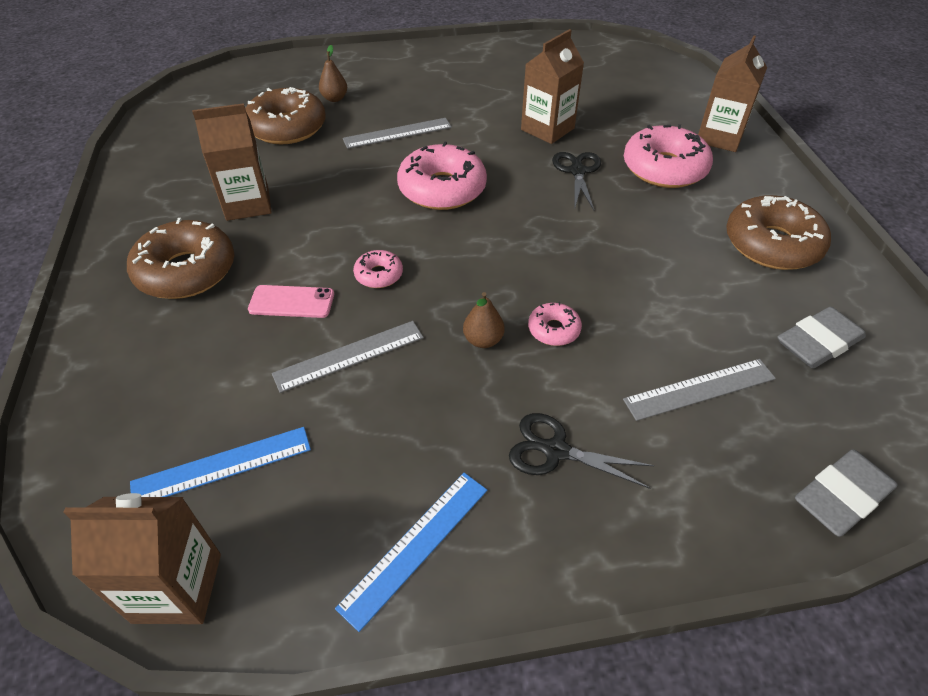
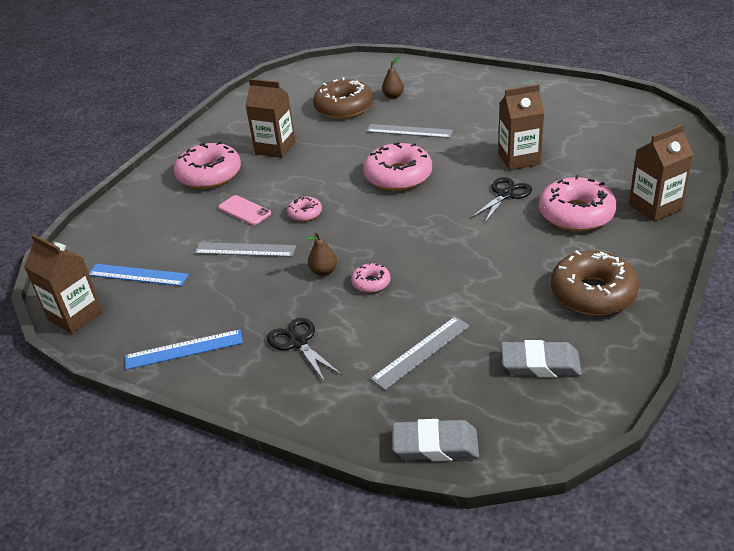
camera: 40 degrees right, 10 degrees down
brown donut [127,218,234,299] -> pink donut [174,142,241,189]
grey ruler [623,359,776,421] -> grey ruler turned 60 degrees counterclockwise [370,317,470,390]

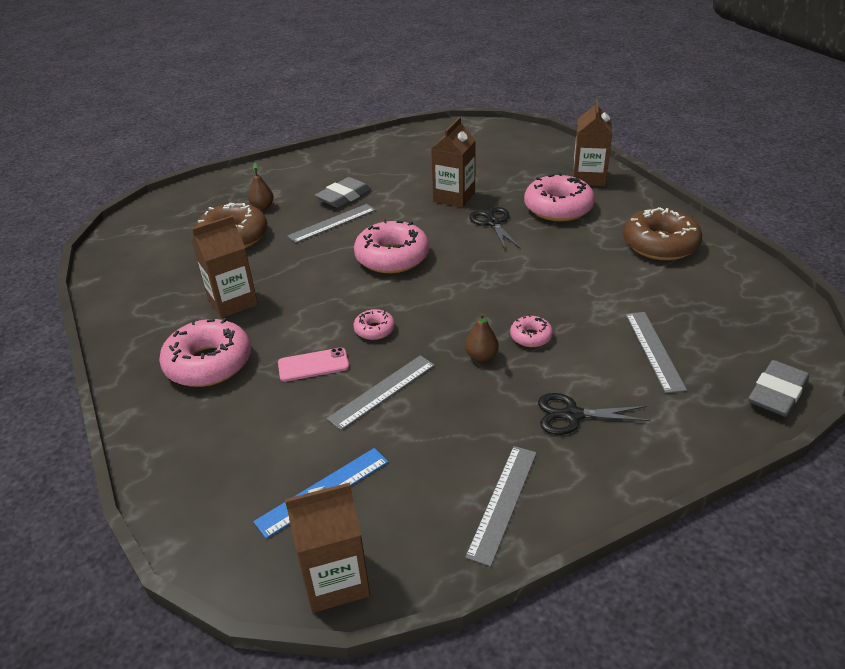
camera: 55 degrees left, 0 degrees up
blue ruler [125,329,243,370] -> grey ruler [465,446,537,567]
grey eraser [501,340,582,377] -> grey eraser moved to [315,177,371,208]

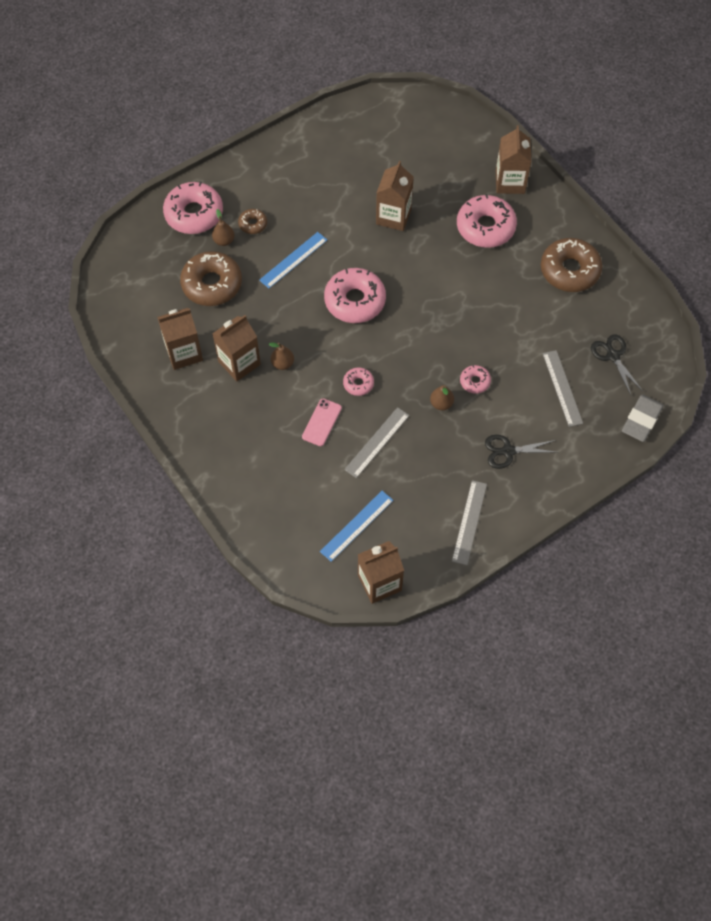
camera: 10 degrees left, 25 degrees up
pink donut [159,318,251,387] -> pink donut moved to [163,182,223,234]
pink phone [278,347,349,382] -> pink phone turned 45 degrees counterclockwise [302,398,342,446]
grey ruler [288,204,376,243] -> blue ruler [259,232,327,288]
grey eraser [315,177,371,208] -> none
black scissors [469,207,520,249] -> black scissors moved to [591,334,643,395]
none -> brown carton [157,308,203,370]
none -> brown donut [238,209,267,234]
none -> brown pear [269,343,294,370]

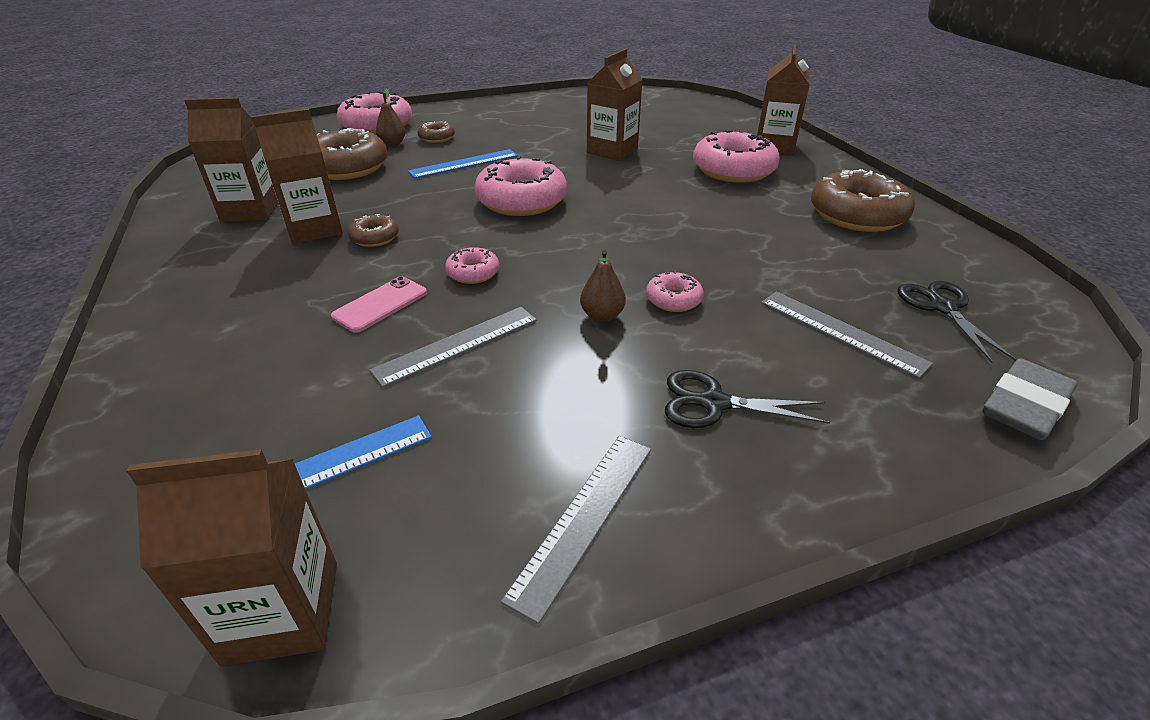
camera: 15 degrees right, 25 degrees down
brown pear [269,343,294,370] -> brown donut [348,214,399,247]
grey ruler [543,350,583,427] -> grey ruler turned 45 degrees counterclockwise [761,292,933,378]

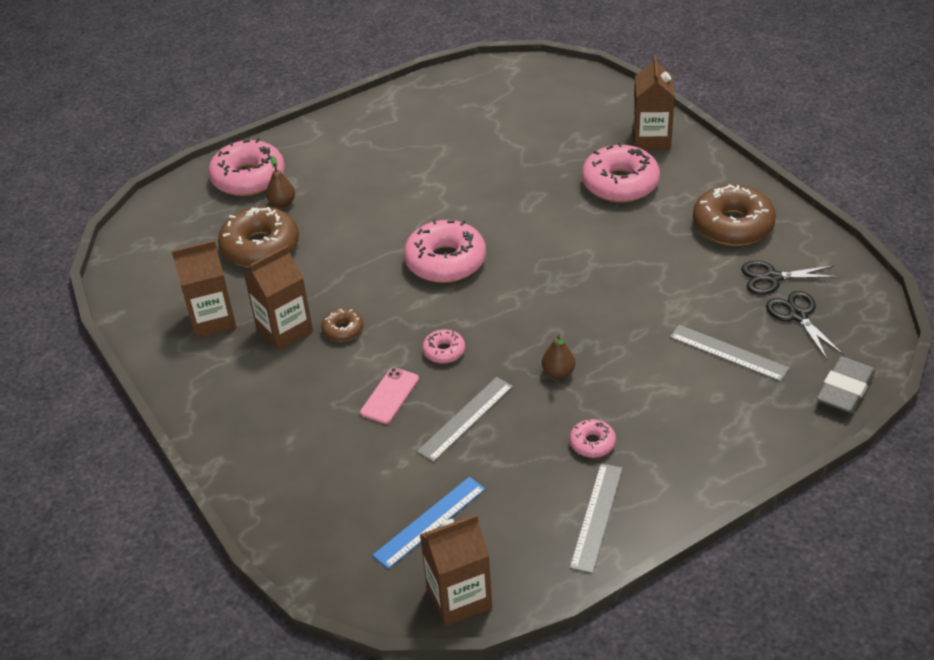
camera: 10 degrees left, 5 degrees up
blue ruler [408,149,518,178] -> none
brown donut [418,121,455,143] -> none
brown carton [587,49,643,161] -> none
pink donut [646,271,704,312] -> pink donut moved to [570,419,616,458]
black scissors [665,370,830,428] -> black scissors moved to [741,261,839,295]

